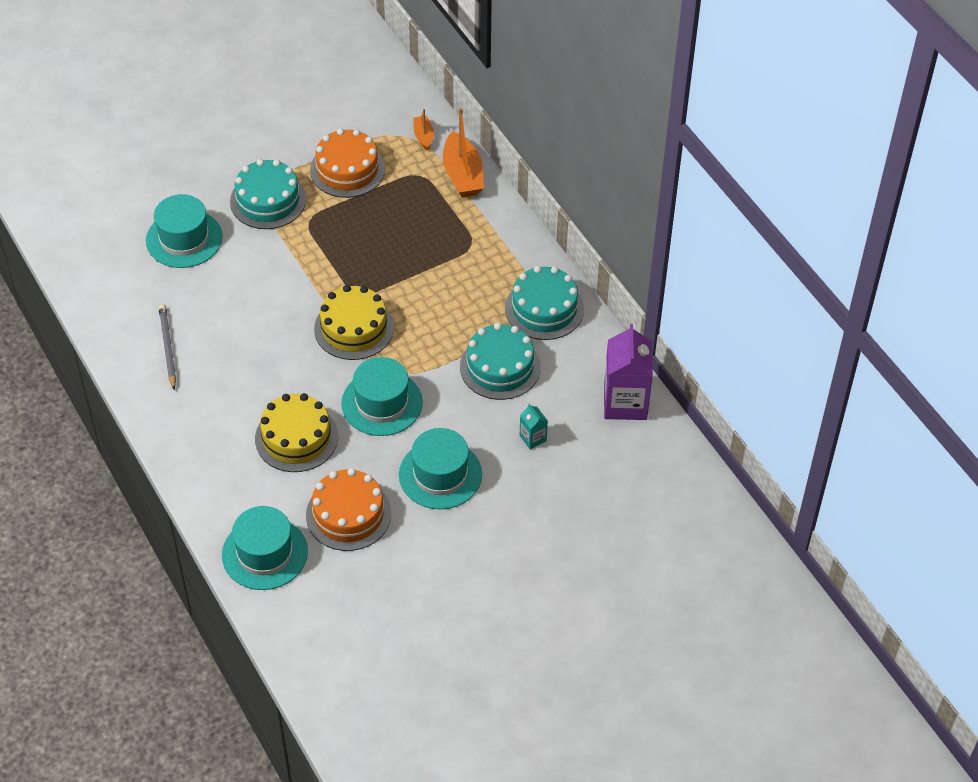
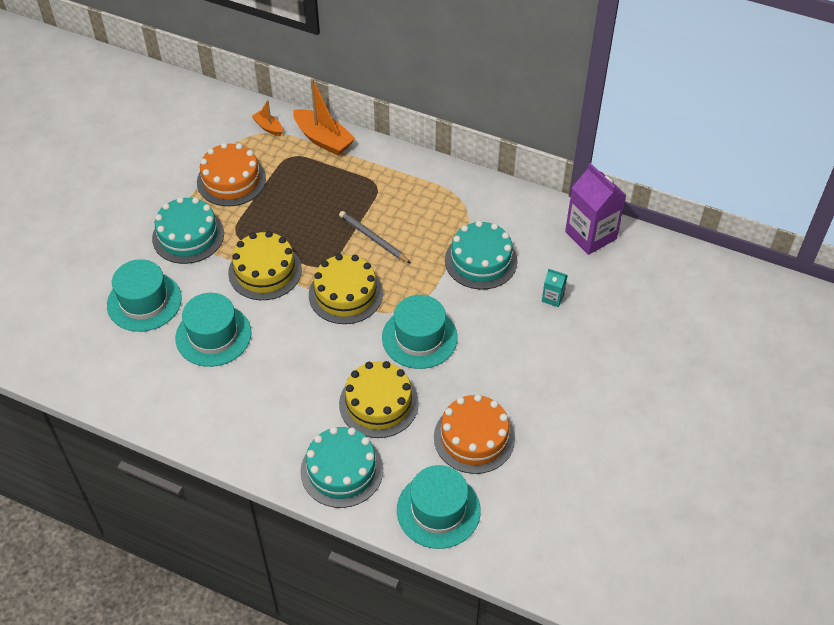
camera: 35 degrees left, 0 degrees up
grey pencil [159,304,176,390] -> grey pencil moved to [339,211,411,263]
turquoise hat [399,428,482,509] -> turquoise hat moved to [175,293,251,367]
turquoise cake [505,266,584,340] -> turquoise cake moved to [300,427,383,508]
none -> yellow cake [228,231,302,300]

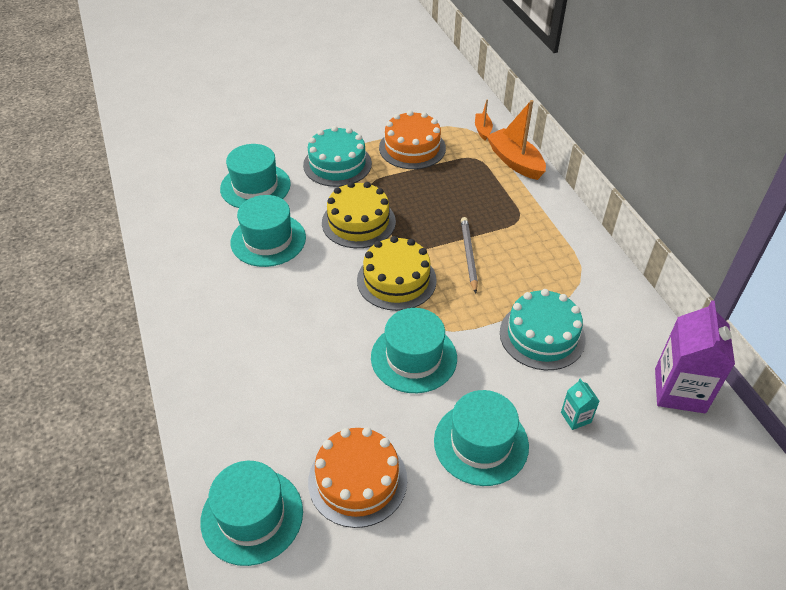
camera: 45 degrees right, 5 degrees down
orange boat [293,78,355,156] -> orange boat turned 150 degrees clockwise [487,100,546,180]
turquoise cake [300,427,383,508] -> none
yellow cake [339,361,419,438] -> none
none -> turquoise hat [434,390,529,486]

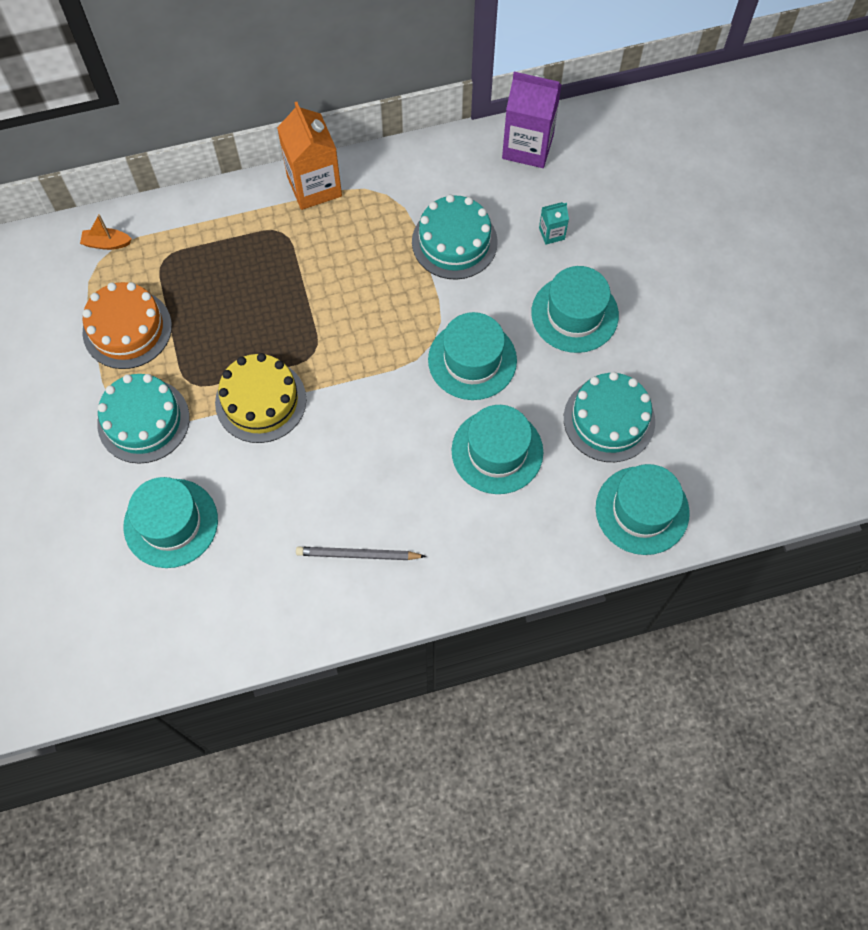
camera: 85 degrees left, 20 degrees up
turquoise hat [230,195,306,267] -> turquoise hat moved to [452,405,543,494]
orange cake [308,427,407,528] -> turquoise cake [564,372,655,462]
yellow cake [357,236,437,311] -> none
grey pencil [461,217,478,294] -> grey pencil moved to [296,547,426,560]
orange boat [487,100,546,180] -> none
none -> orange carton [277,102,342,210]

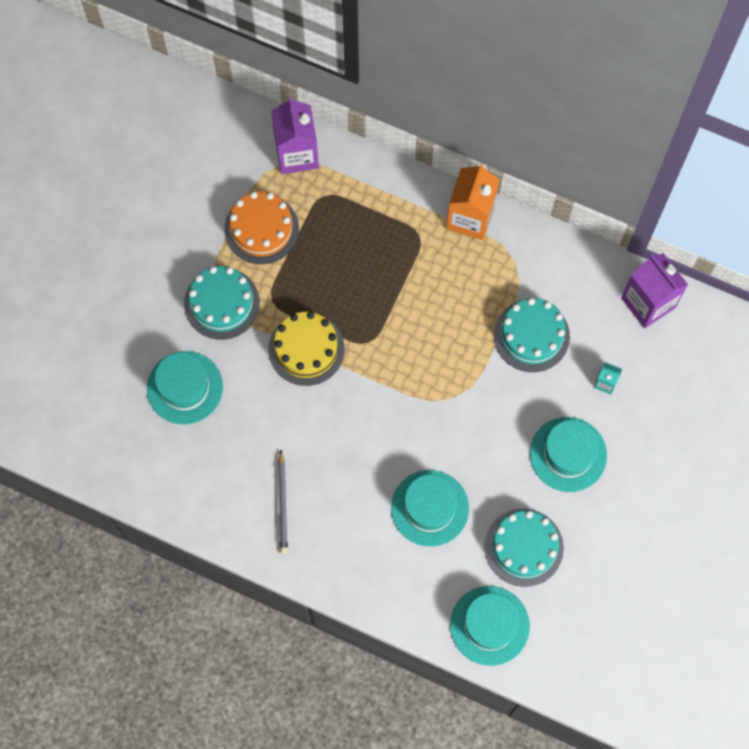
camera: 40 degrees right, 5 degrees up
orange boat [80,214,132,250] -> purple carton [271,97,319,174]
grey pencil [296,547,426,560] -> grey pencil turned 135 degrees counterclockwise [278,450,288,554]
turquoise hat [428,312,517,400] -> none

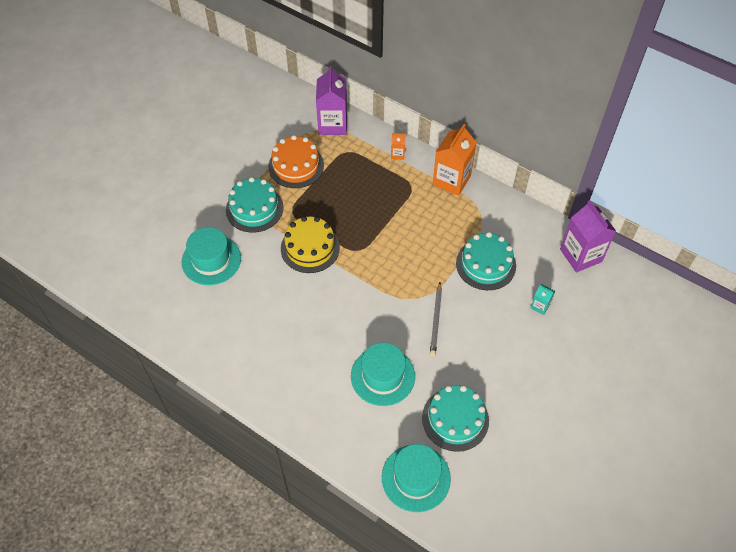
camera: 10 degrees right, 15 degrees down
grey pencil [278,450,288,554] -> grey pencil moved to [430,283,442,356]
turquoise hat [530,417,607,492] -> none
none -> orange carton [391,133,406,160]

